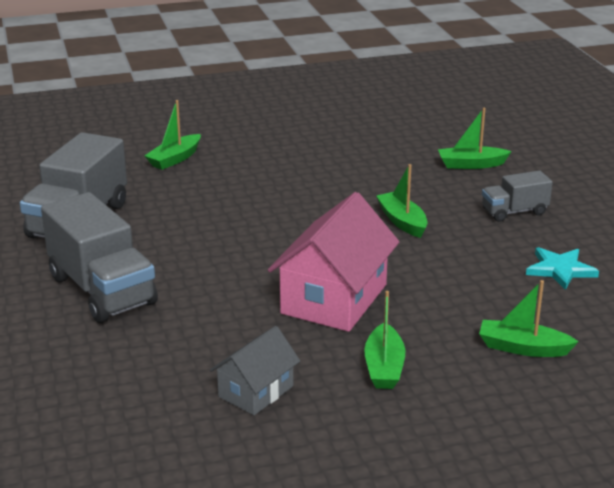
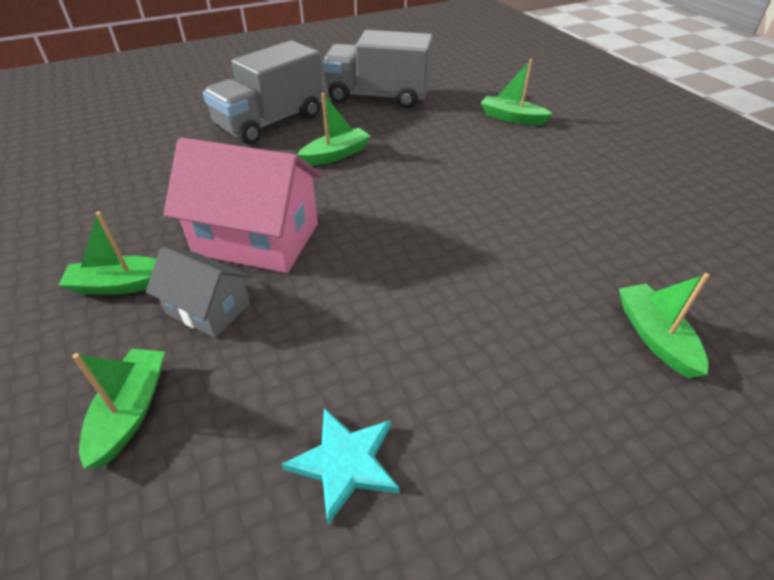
camera: 80 degrees right, 15 degrees up
grey house [210,326,300,415] -> grey house moved to [146,246,251,338]
green boat [376,164,428,238] -> green boat moved to [297,93,371,166]
grey truck [482,170,553,222] -> none

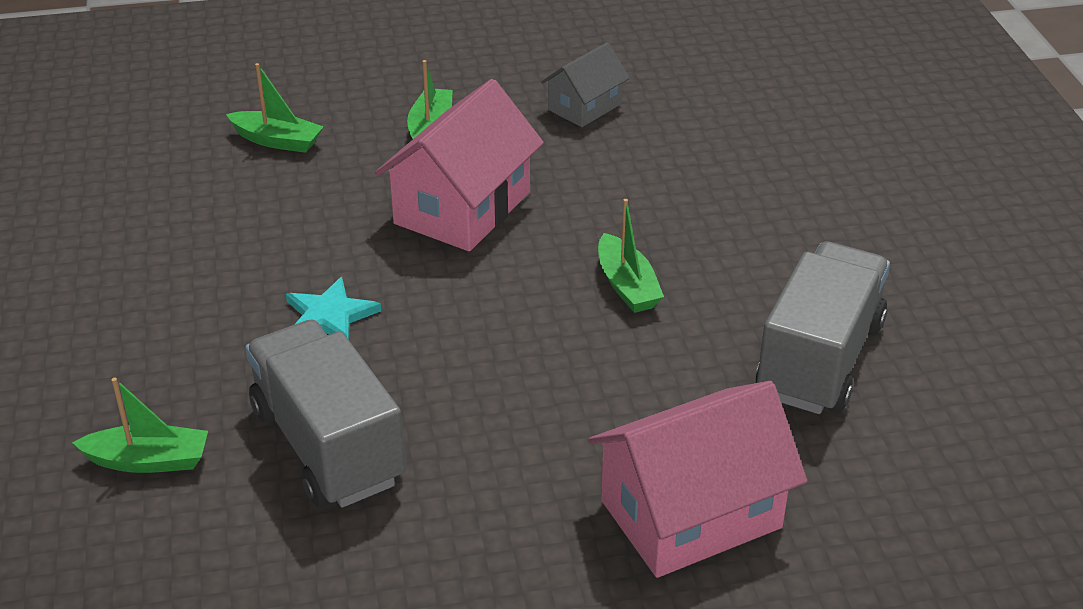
camera: 105 degrees right, 5 degrees down
grey house [146,246,251,338] -> grey house moved to [541,42,630,127]
grey truck [203,41,323,145] -> grey truck moved to [245,320,406,508]
turquoise star [282,408,400,525] -> turquoise star moved to [286,277,381,340]
green boat [481,59,553,125] -> pink house [588,381,807,578]

